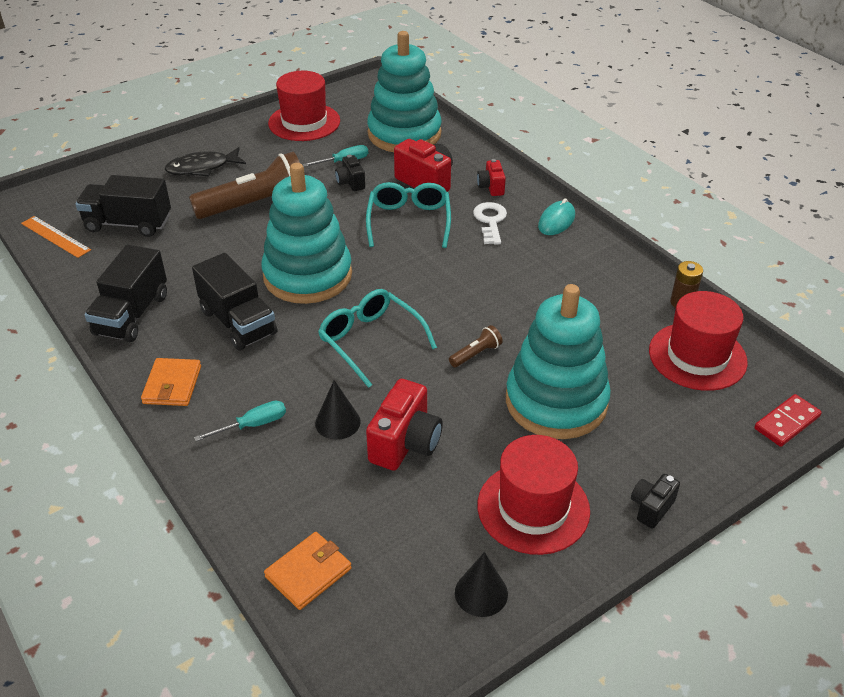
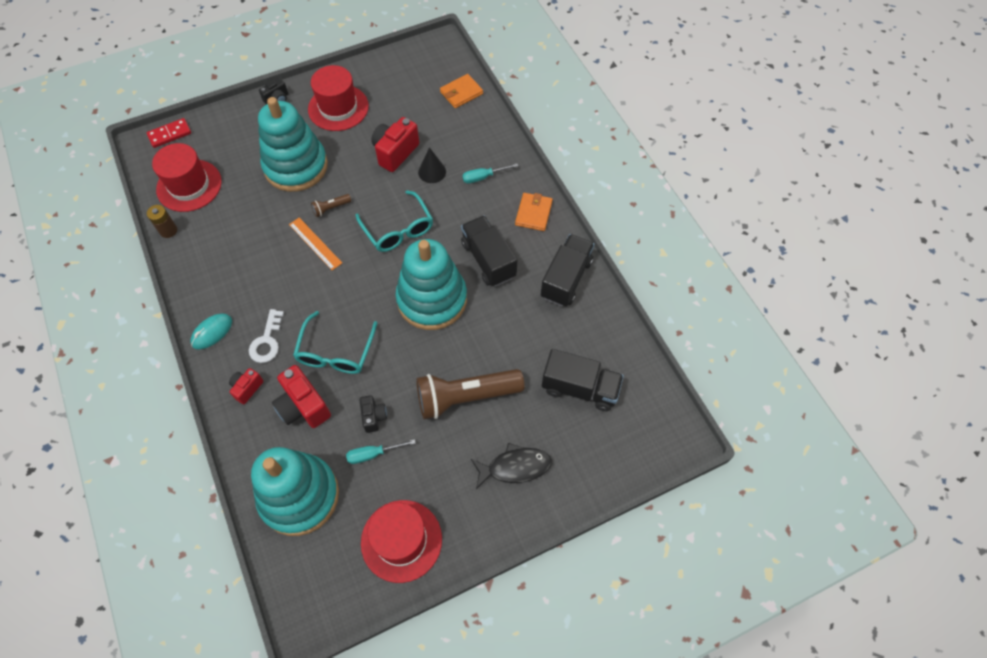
camera: 170 degrees left, 20 degrees up
orange ruler [21,216,91,258] -> orange ruler moved to [289,218,342,270]
black cone [455,552,508,617] -> none
red camera [477,159,506,196] -> red camera turned 150 degrees counterclockwise [229,368,264,404]

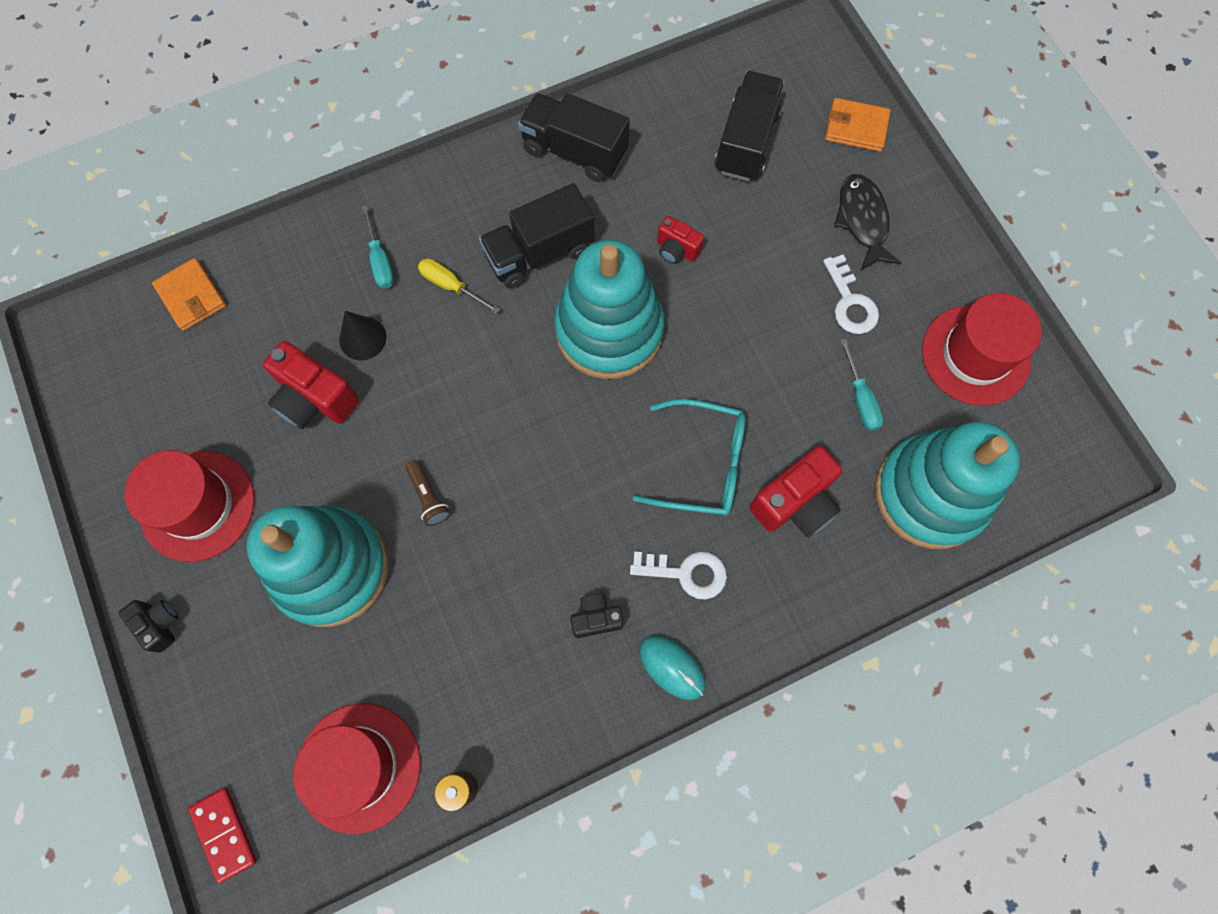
camera: 90 degrees left, 10 degrees up
red camera [229,368,264,404] -> red camera moved to [657,216,704,264]
orange ruler [289,218,342,270] -> none
turquoise glasses [355,190,433,252] -> none
black camera [360,395,387,433] -> black camera moved to [570,594,624,638]
brown flashlight [416,369,525,419] -> none
orange wallet [515,193,553,231] -> orange wallet moved to [825,98,891,152]
none -> yellow screwdriver [418,258,500,314]
none -> white key [823,255,879,334]

